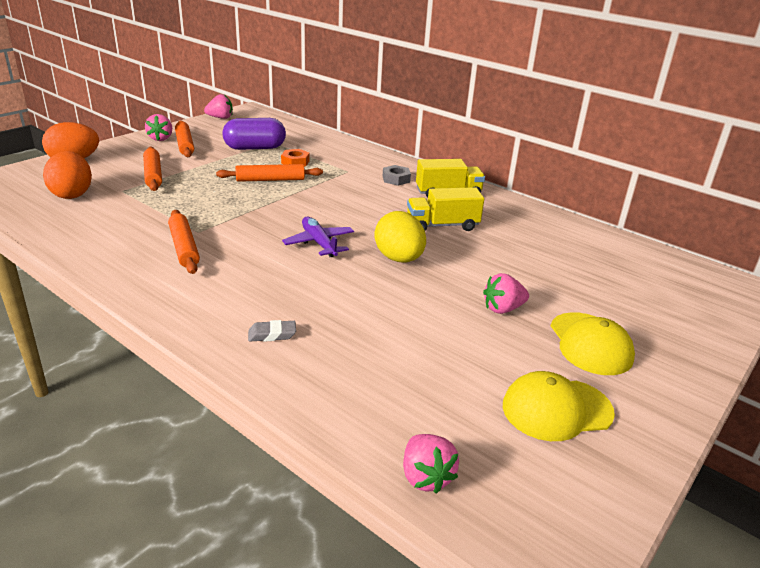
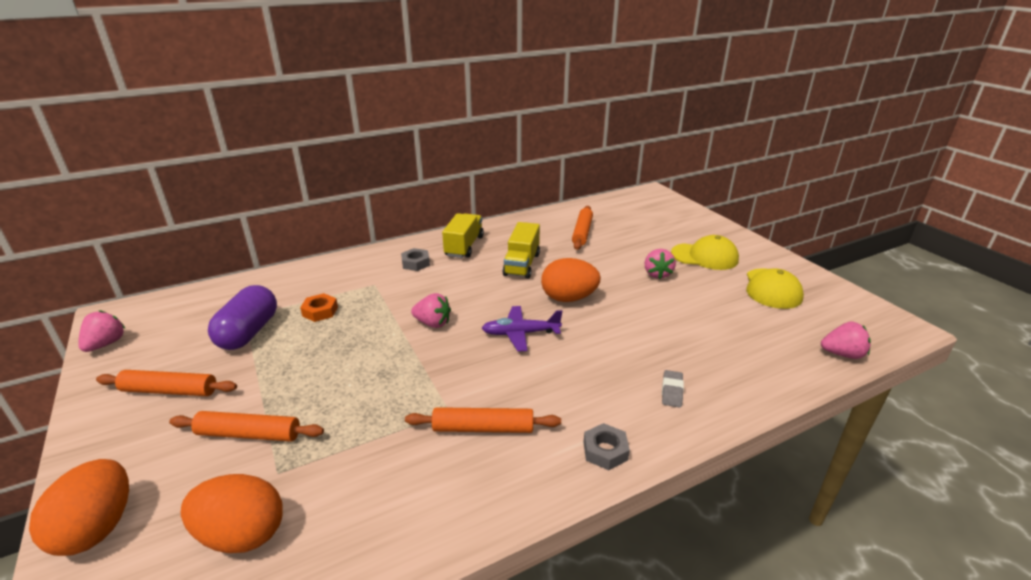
camera: 65 degrees left, 0 degrees up
pink strawberry [145,114,172,141] -> pink strawberry moved to [411,293,451,328]
orange rolling pin [216,164,323,182] -> orange rolling pin moved to [572,206,593,250]
yellow egg [374,211,426,262] -> orange egg [541,258,601,302]
none -> grey nut [584,423,630,470]

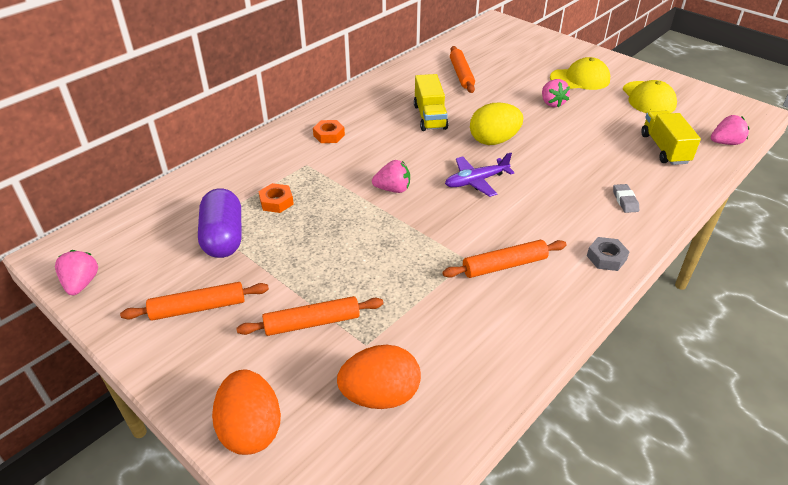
camera: 20 degrees left, 10 degrees up
grey nut [401,248,430,271] -> orange nut [313,120,345,143]
yellow truck [442,213,484,258] -> yellow truck moved to [641,111,701,165]
orange egg [541,258,601,302] -> yellow egg [470,102,523,145]

